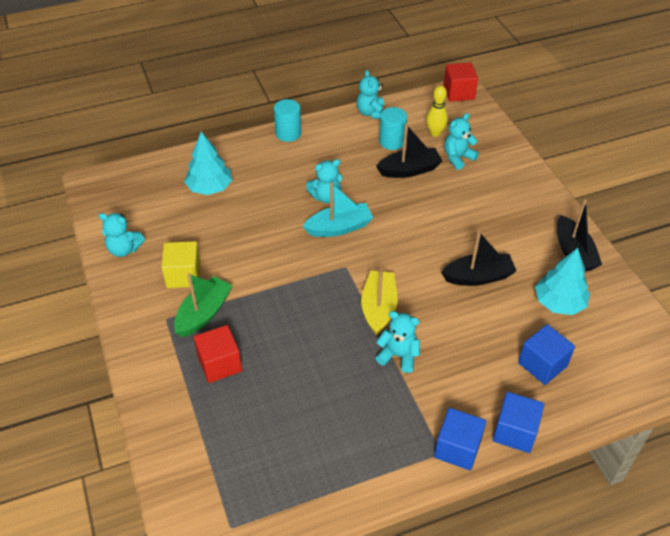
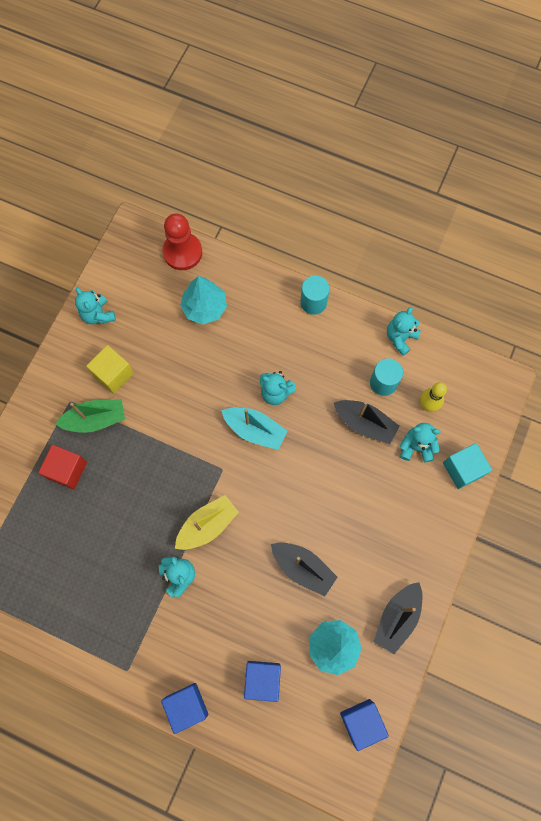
camera: 45 degrees right, 25 degrees up
blue cube [434,408,486,471] -> blue cube moved to [340,699,389,751]
red cube [443,62,478,102] -> none
none -> red pawn [162,213,202,270]
none -> turquoise cube [443,443,492,489]

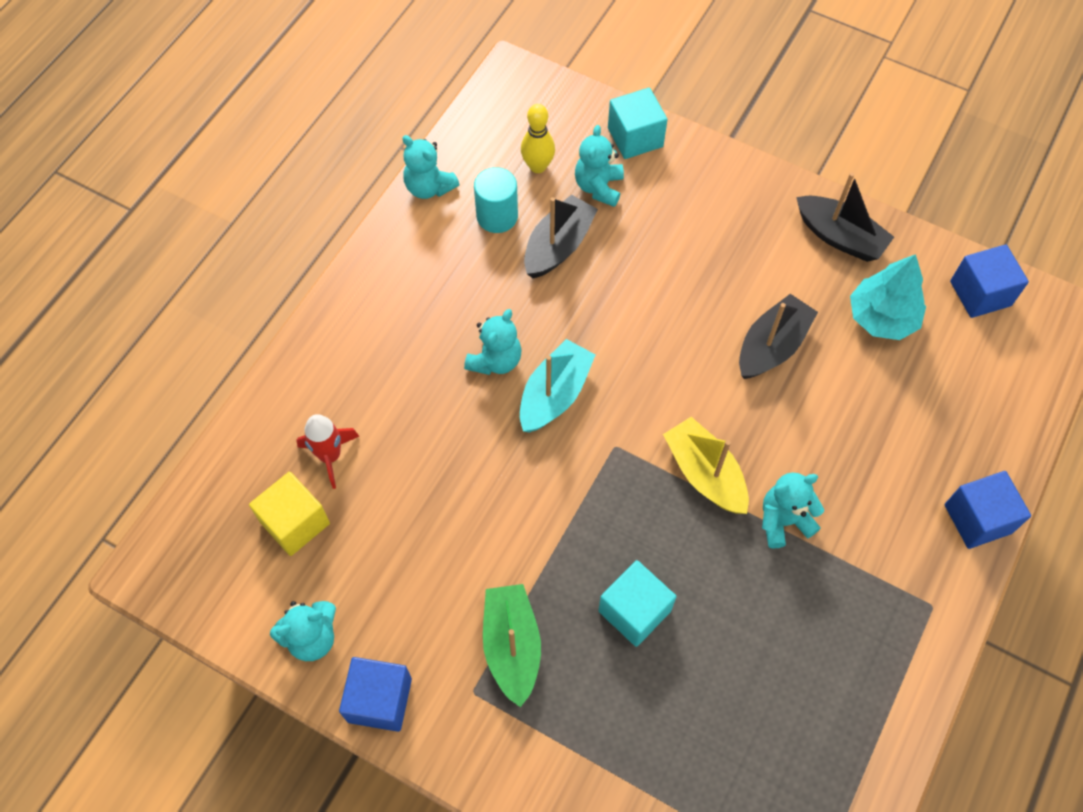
camera: 85 degrees left, 10 degrees down
red cube [38,445,87,489] -> none
yellow cube [86,345,134,394] -> yellow cube moved to [249,472,330,556]
red pawn [162,213,202,270] -> none
turquoise tree [180,276,227,325] -> red rocket [296,414,360,489]
blue cube [244,661,281,702] -> blue cube moved to [339,657,412,732]
turquoise cylinder [300,276,330,315] -> none
none -> turquoise cube [598,560,676,647]

